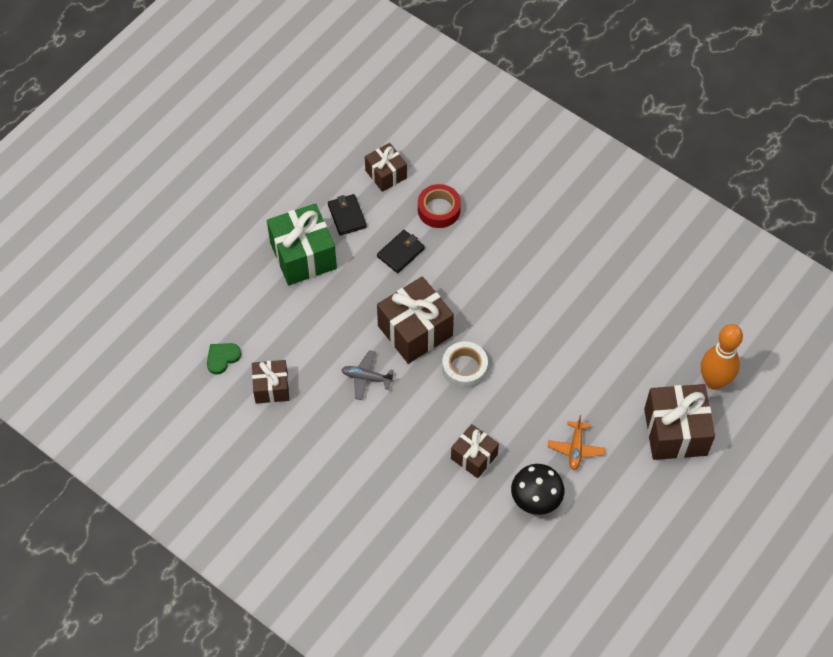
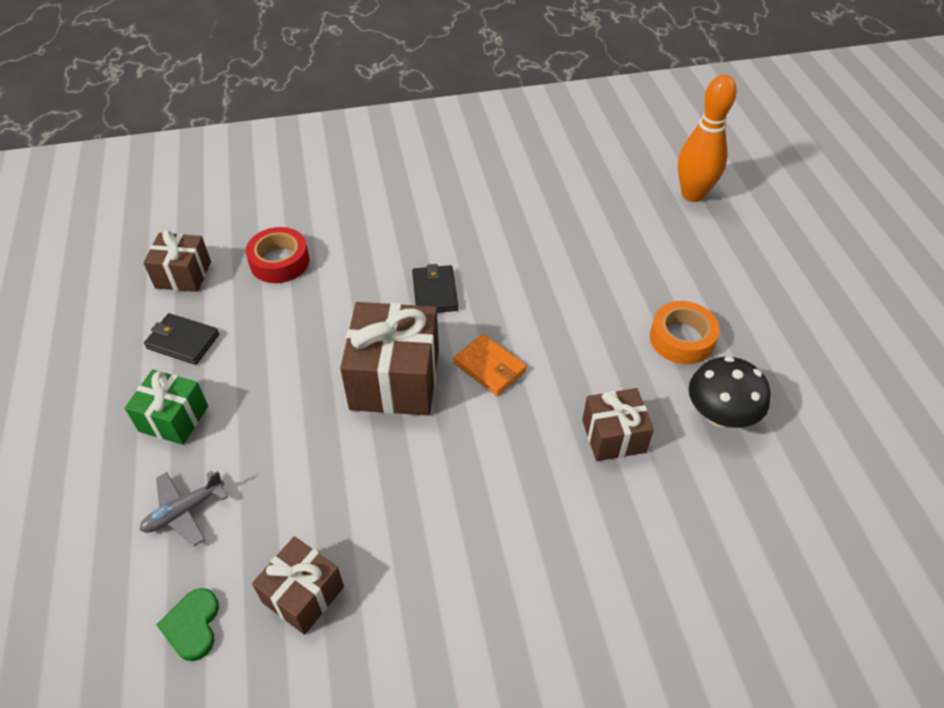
camera: 50 degrees left, 10 degrees down
green gift [267,203,337,285] -> green gift [125,369,208,445], size x0.60
grey plane [341,350,394,400] -> grey plane moved to [140,471,228,546]
black wallet [377,230,425,273] -> black wallet moved to [412,264,458,313]
white tape [442,341,488,389] -> orange wallet [453,334,527,396]
orange plane [548,415,605,470] -> orange tape [650,301,720,364]
brown gift [644,384,715,460] -> none

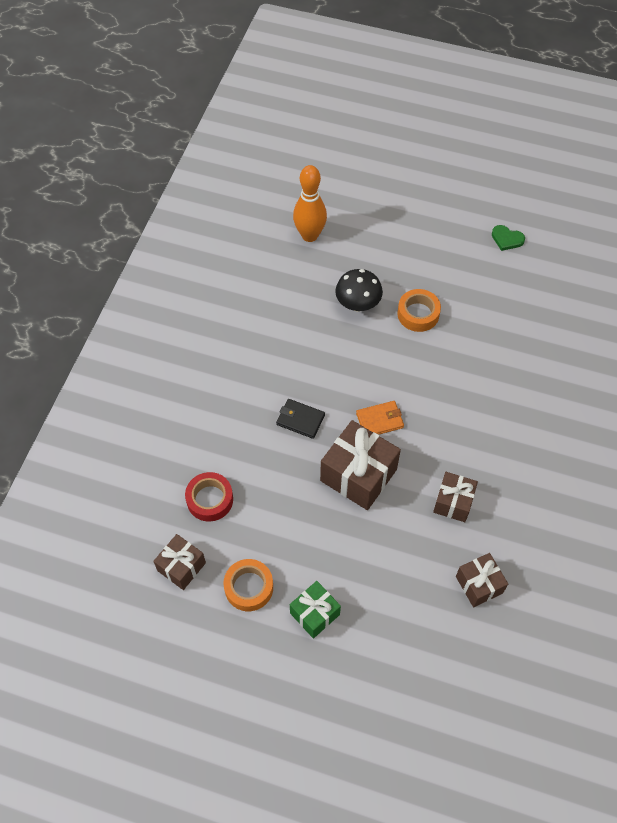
camera: 60 degrees left, 10 degrees up
grey plane [140,471,228,546] -> none
black wallet [144,313,219,365] -> orange tape [223,559,273,611]
green heart [156,588,219,661] -> green heart moved to [492,225,525,251]
brown gift [582,388,654,461] -> brown gift moved to [433,472,478,522]
black mushroom [689,356,771,428] -> black mushroom moved to [335,269,383,312]

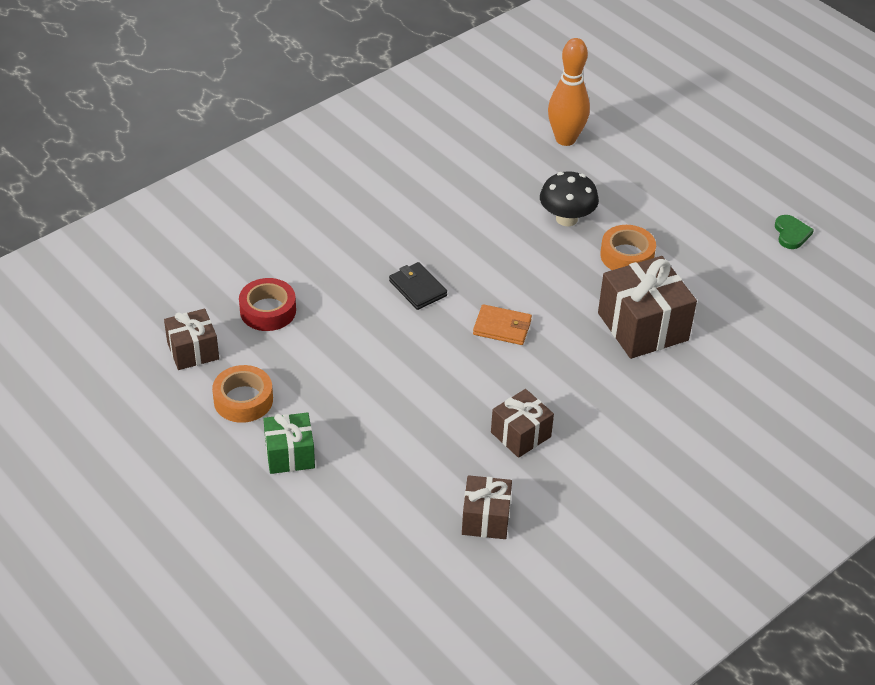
camera: 30 degrees right, 15 degrees down
brown gift [320,420,401,510] -> brown gift moved to [598,256,697,359]
green heart [492,225,525,251] -> green heart turned 150 degrees counterclockwise [775,215,814,249]

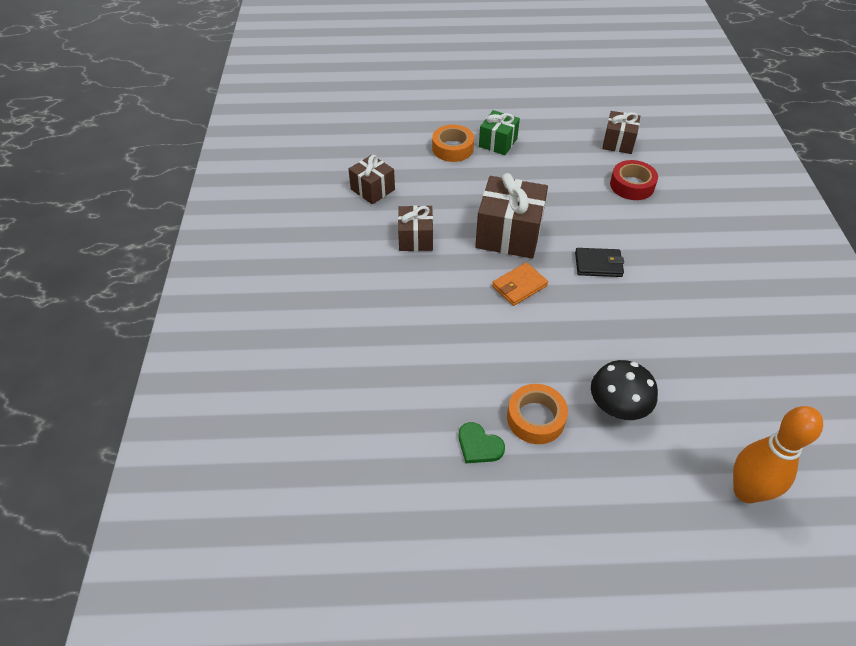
camera: 130 degrees right, 5 degrees up
orange tape [212,365,273,423] -> orange tape moved to [432,125,474,162]
brown gift [598,256,697,359] -> brown gift moved to [475,173,548,259]
green heart [775,215,814,249] -> green heart moved to [459,422,505,463]

